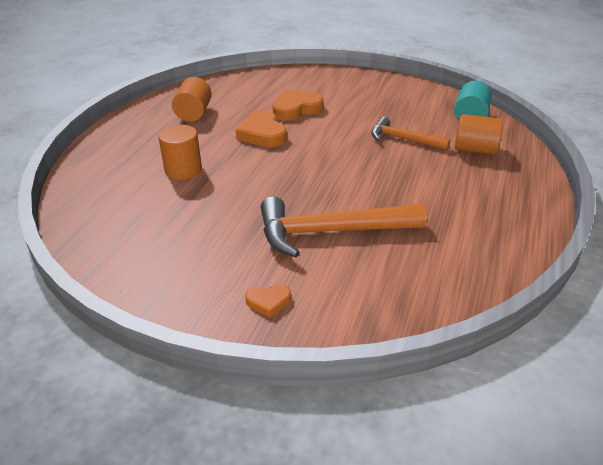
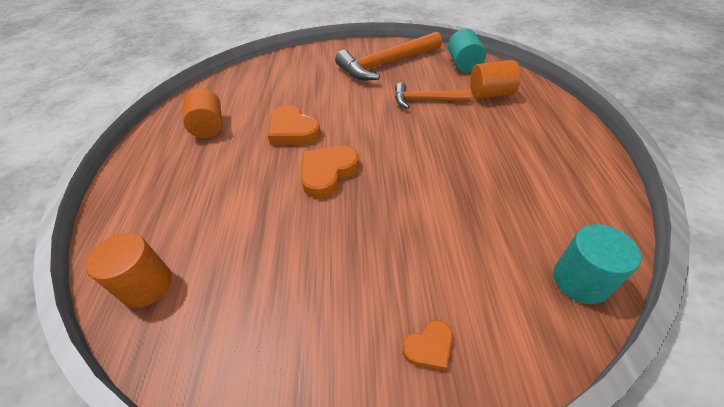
camera: 20 degrees left, 10 degrees up
orange cylinder [158,125,202,180] -> orange cylinder moved to [86,233,172,308]
orange hammer [260,197,427,257] -> orange hammer moved to [335,31,442,81]
orange heart [273,90,324,121] -> orange heart moved to [301,146,359,198]
none -> turquoise cylinder [553,224,641,304]

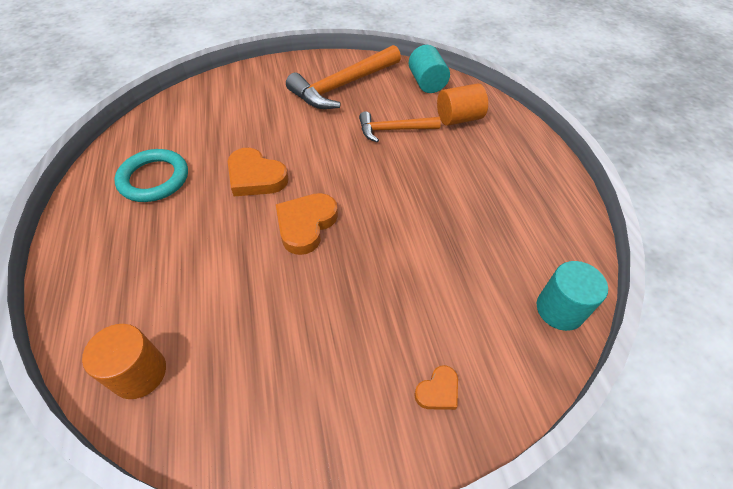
camera: 15 degrees left, 5 degrees up
orange cylinder [183,88,222,138] -> turquoise ring [114,149,188,202]

